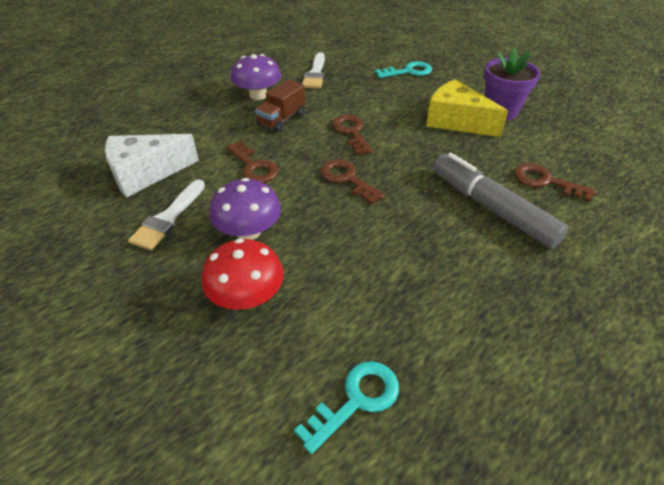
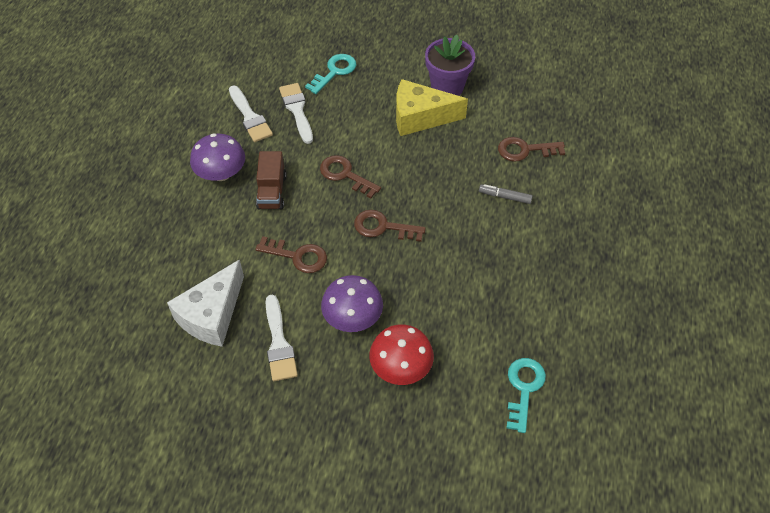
camera: 35 degrees left, 10 degrees up
grey marker [433,153,569,249] -> grey marker [479,184,533,204], size x0.43
none -> white brush [279,83,313,144]

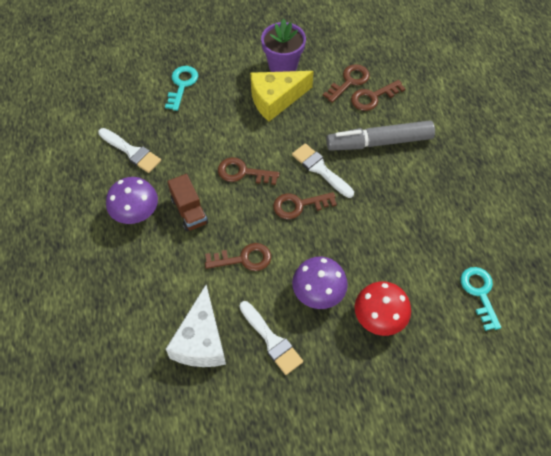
camera: 25 degrees left, 5 degrees up
white brush [279,83,313,144] -> white brush moved to [292,143,354,198]
grey marker [479,184,533,204] -> grey marker [326,120,435,151], size x2.32
none -> brown key [323,64,370,103]

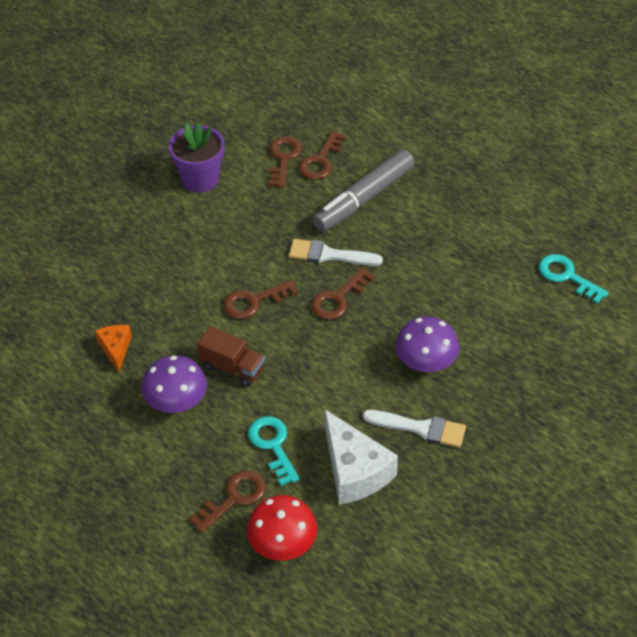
camera: 35 degrees left, 10 degrees down
white brush [98,128,161,173] -> orange cheese [95,325,132,373]
turquoise key [165,66,198,111] -> turquoise key moved to [248,416,300,486]
brown key [205,243,271,271] -> brown key moved to [189,470,266,533]
yellow cheese [250,71,314,122] -> none
red mushroom [355,281,411,336] -> red mushroom moved to [246,495,317,561]

